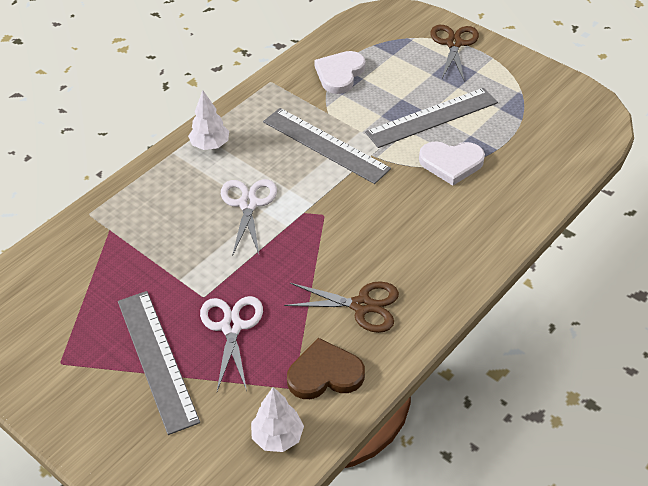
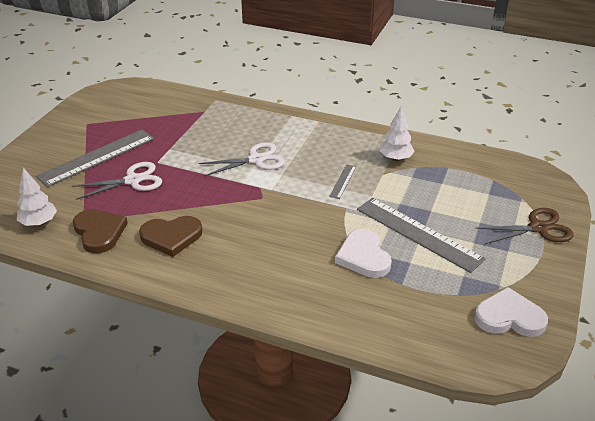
camera: 70 degrees right, 10 degrees down
white tree [188,90,229,150] -> white tree moved to [380,106,415,161]
grey ruler [263,108,391,184] -> grey ruler [329,164,356,199], size x0.45
brown scissors [284,281,399,333] -> brown heart [139,216,202,257]
white heart [314,51,366,94] -> white heart moved to [474,287,548,337]

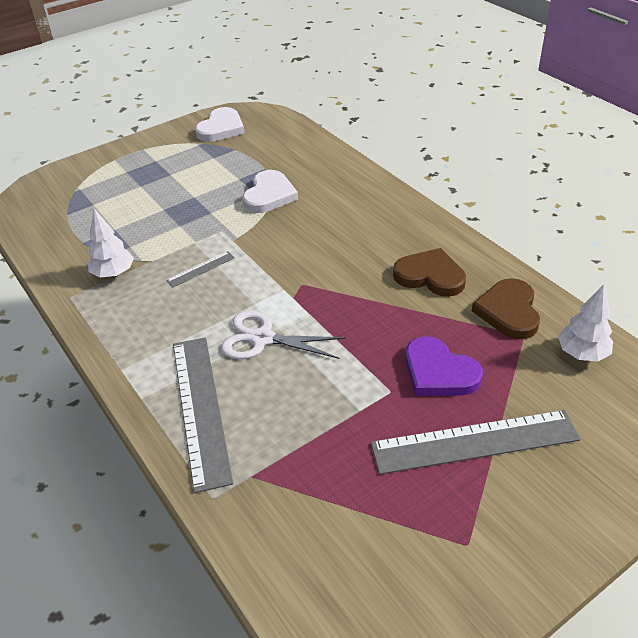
camera: 145 degrees left, 5 degrees up
white scissors [72,162,162,200] -> purple heart [405,336,483,396]
grey ruler [357,198,486,273] -> grey ruler moved to [173,337,233,493]
white heart [474,287,548,337] -> white heart turned 105 degrees counterclockwise [195,107,245,142]
brown scissors [475,208,574,244] -> none

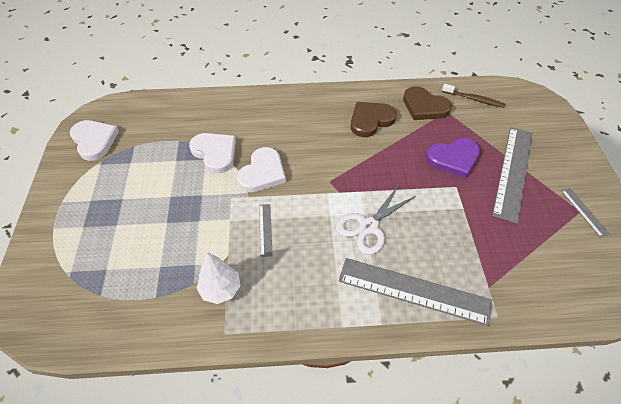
camera: 60 degrees left, 10 degrees up
white tree [558,284,613,362] -> brown toothbrush [442,84,505,108]
none -> white heart [237,147,286,192]
none -> grey ruler [561,188,610,238]

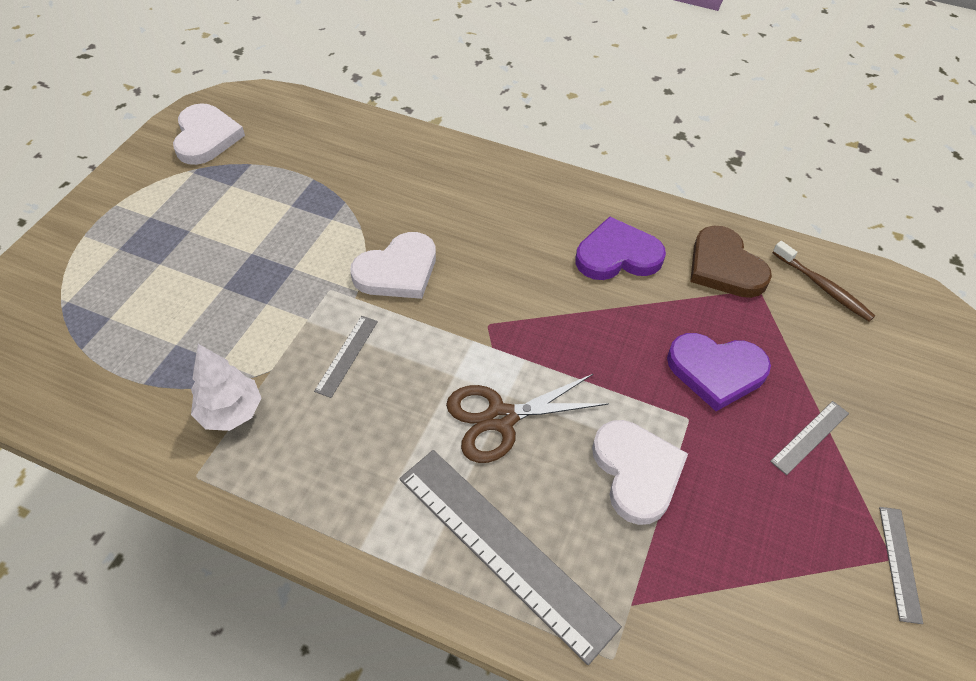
camera: 25 degrees right, 0 degrees up
white heart [189,133,236,173] -> white heart moved to [592,420,688,525]
white scissors [336,185,416,255] -> brown scissors [446,374,609,463]
brown heart [351,102,397,137] -> purple heart [575,217,666,280]
grey ruler [492,127,533,224] -> grey ruler [770,401,849,475], size x0.45

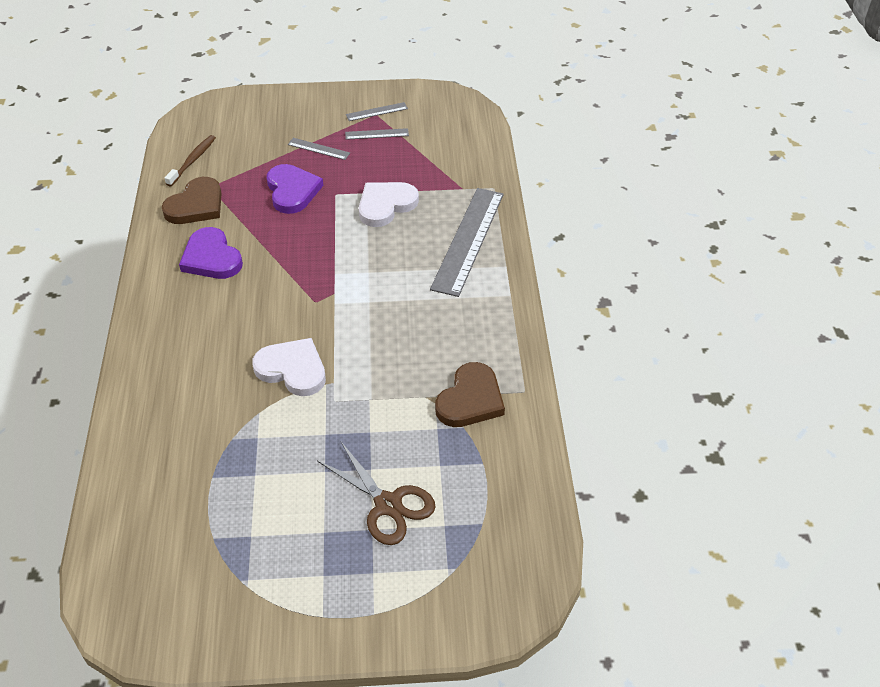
camera: 115 degrees left, 5 degrees down
white heart [173,103,245,165] -> none
white tree [191,344,261,431] -> brown heart [435,362,505,427]
grey ruler [314,316,378,398] -> grey ruler moved to [345,128,409,140]
brown scissors [446,374,609,463] -> brown scissors moved to [317,442,436,545]

